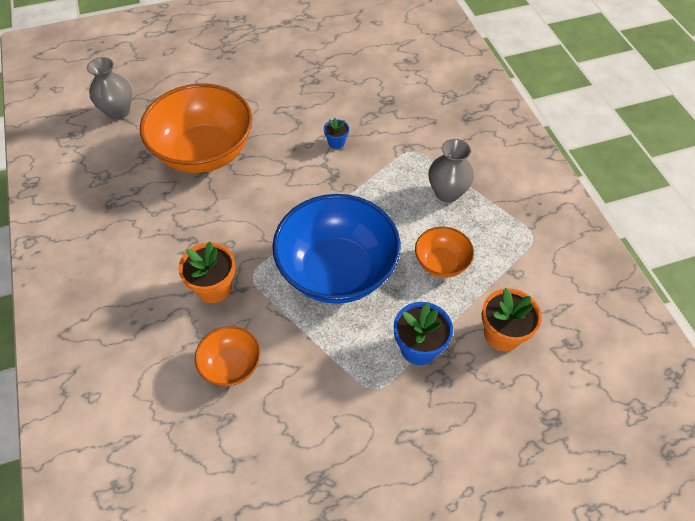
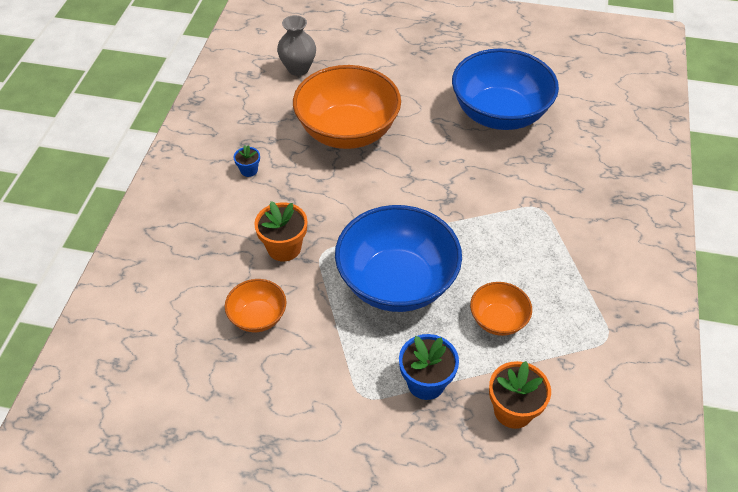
camera: 30 degrees right, 5 degrees down
blue flower pot [324,118,349,149] -> blue flower pot moved to [234,145,260,177]
grey vase [429,139,474,203] -> none
none -> blue bowl [452,48,559,130]

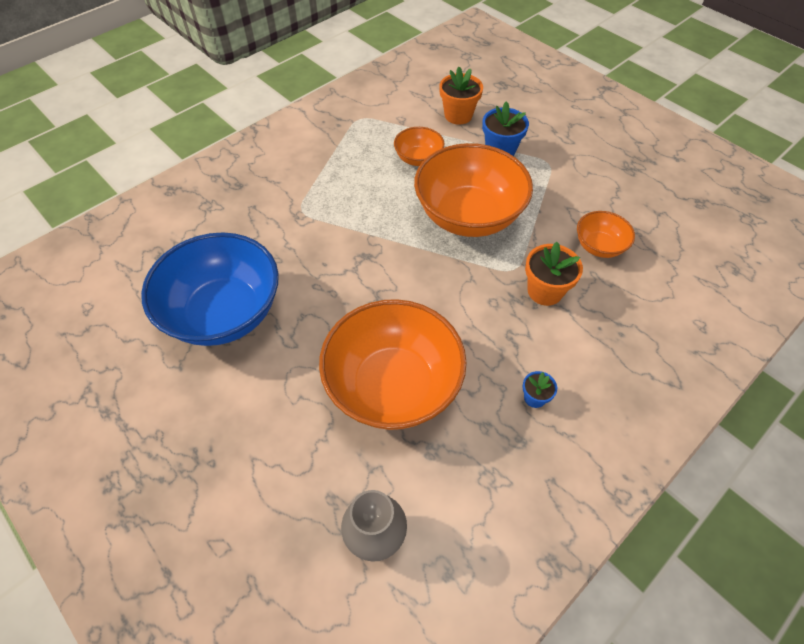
camera: 145 degrees left, 5 degrees up
blue bowl [335,205,462,312] -> orange bowl [414,143,533,237]

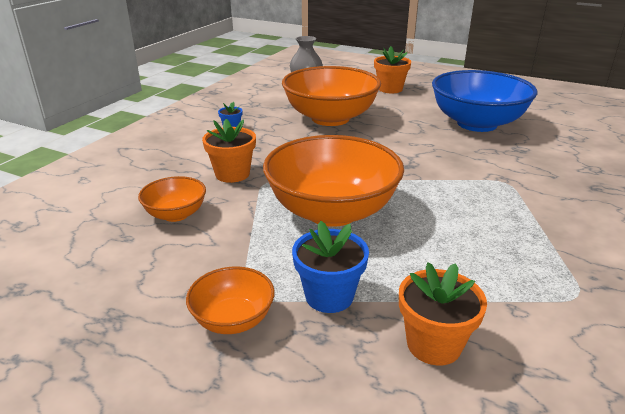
camera: 160 degrees right, 25 degrees down
orange bowl [394,127,444,166] -> orange bowl moved to [186,266,275,334]
none -> orange flower pot [374,46,411,93]

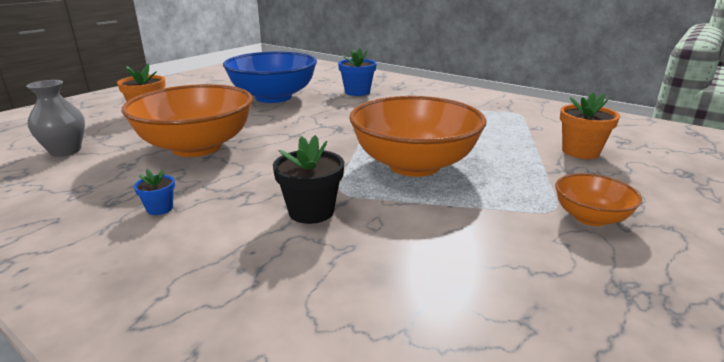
camera: 80 degrees left, 5 degrees down
orange bowl [138,176,206,222] -> none
orange flower pot [202,119,256,183] -> black flower pot [273,135,344,224]
blue flower pot [292,221,369,313] -> blue flower pot moved to [338,48,377,96]

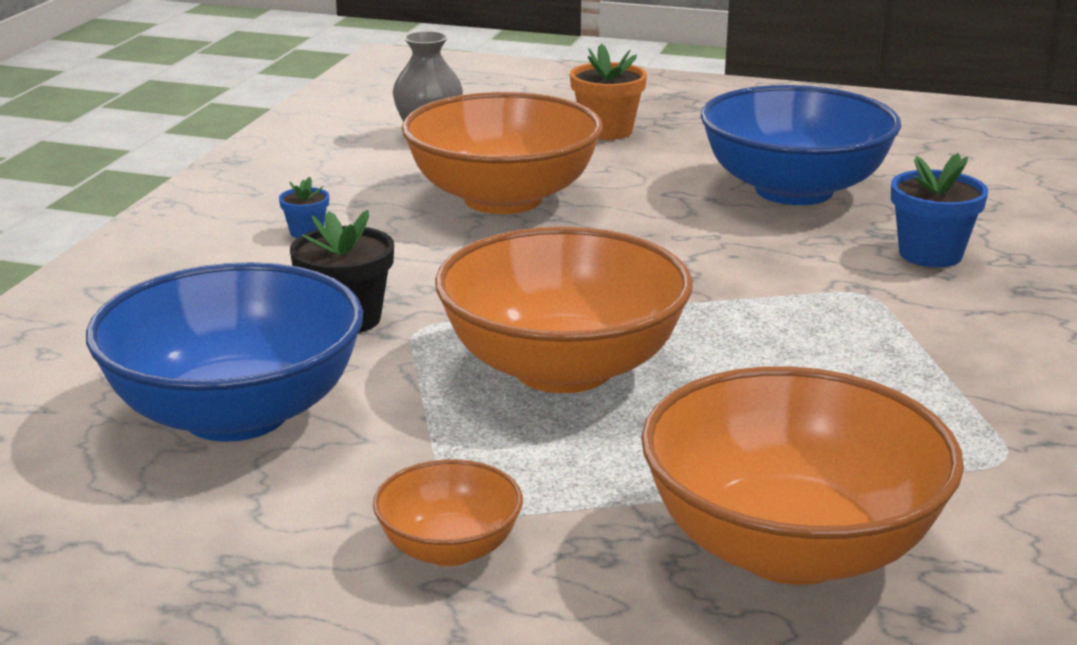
camera: 70 degrees right, 0 degrees up
orange flower pot [560,93,620,159] -> orange bowl [641,366,964,585]
none -> blue bowl [86,262,363,442]

